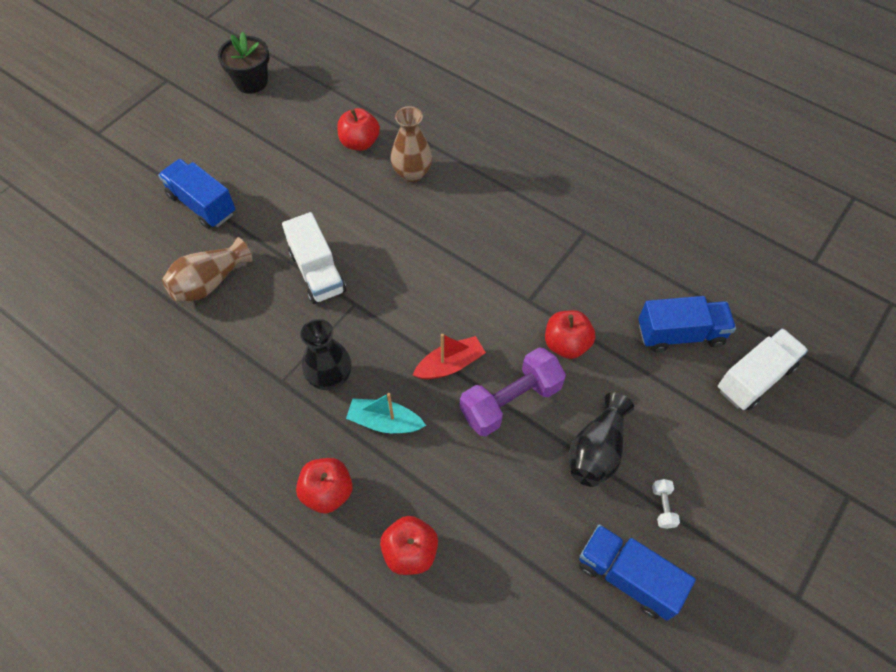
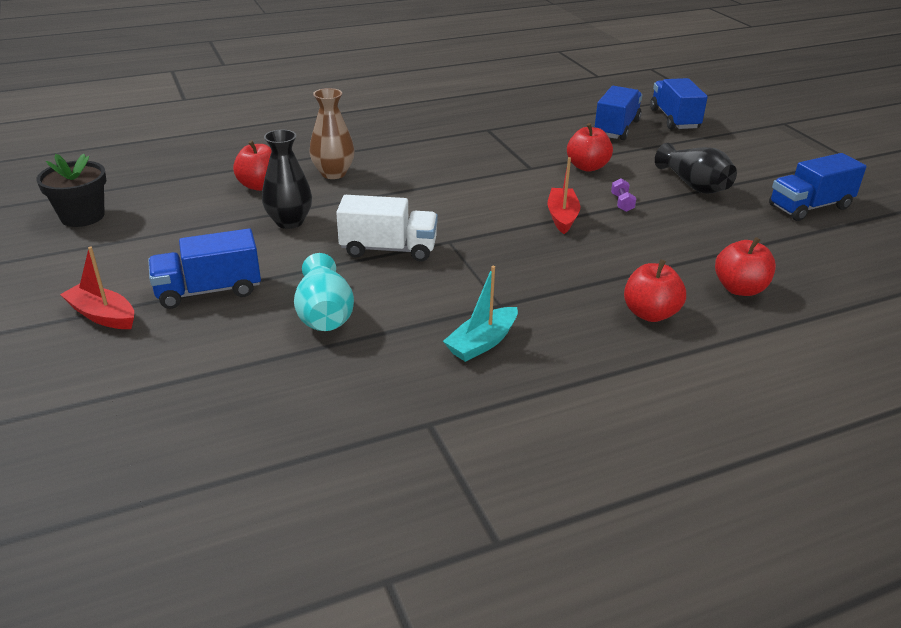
camera: 60 degrees left, 25 degrees down
brown vase [162,237,253,301] -> turquoise vase [294,253,354,331]
black vase [300,319,351,390] -> black vase moved to [262,130,312,229]
turquoise boat [346,393,426,433] -> turquoise boat moved to [443,266,518,362]
purple dumbbell [460,347,566,436] -> purple dumbbell [611,178,636,212], size x0.41
white dumbbell [652,479,680,529] -> none
white truck [718,328,808,410] -> blue truck [650,78,708,130]
none -> red boat [60,247,134,329]

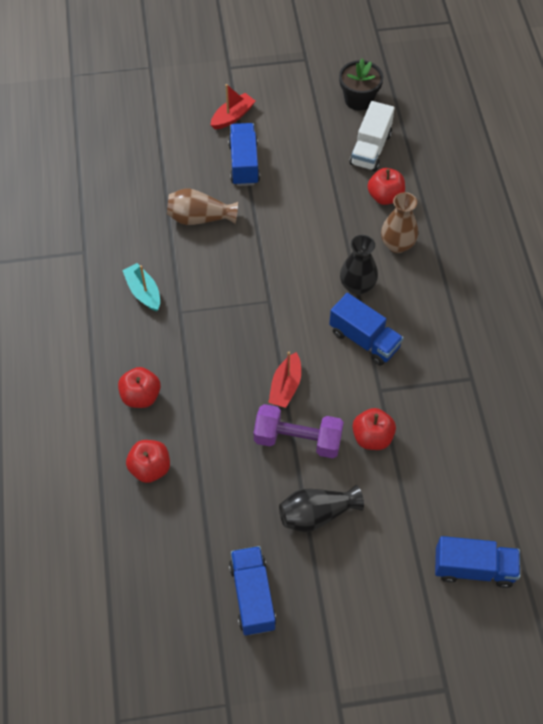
camera: 105 degrees right, 25 degrees up
black vase [262,130,312,229] -> black vase moved to [340,235,378,295]
turquoise vase [294,253,354,331] -> brown vase [167,189,238,225]
white truck [336,195,438,262] -> white truck moved to [349,101,395,171]
red boat [548,157,580,234] -> red boat turned 90 degrees clockwise [269,351,301,408]
blue truck [594,86,642,140] -> blue truck moved to [329,293,403,366]
purple dumbbell [611,178,636,212] -> purple dumbbell [254,404,344,458], size x2.41

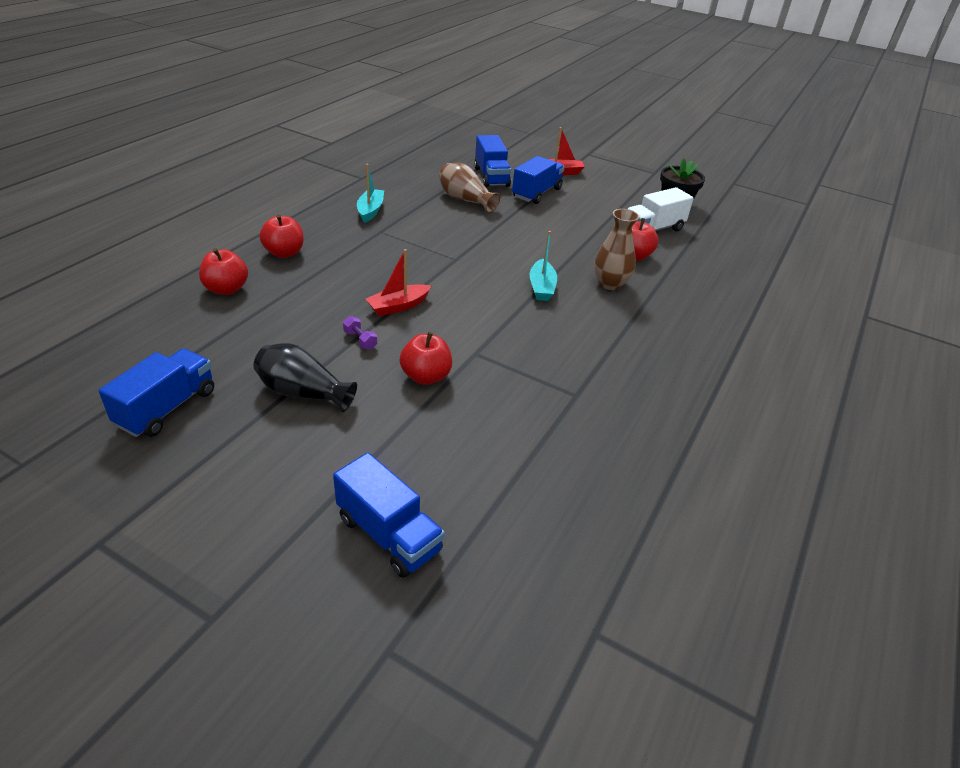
camera: 35 degrees right, 20 degrees down
purple dumbbell [254,404,344,458] -> purple dumbbell [343,316,377,350], size x0.41
blue truck [329,293,403,366] -> blue truck moved to [474,135,511,188]
black vase [340,235,378,295] -> turquoise boat [529,231,557,301]

